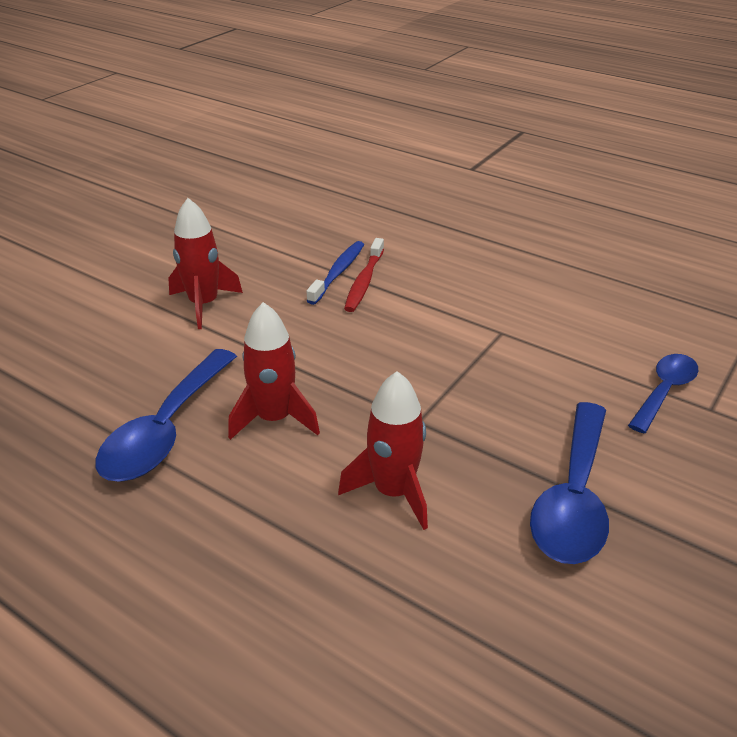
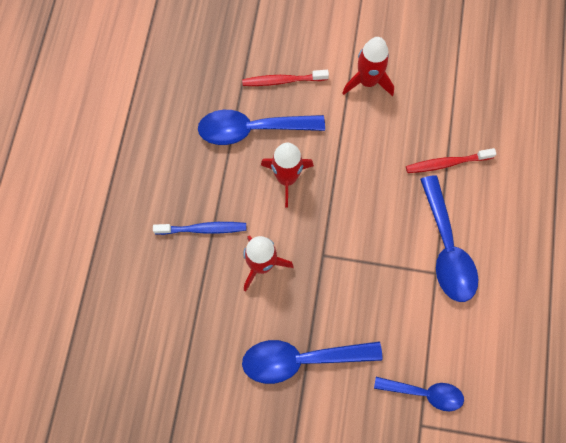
camera: 65 degrees right, 35 degrees up
blue toothbrush [307,241,364,305] -> blue toothbrush moved to [153,222,246,235]
none -> red toothbrush [242,70,329,86]
none -> blue spoon [420,175,478,302]

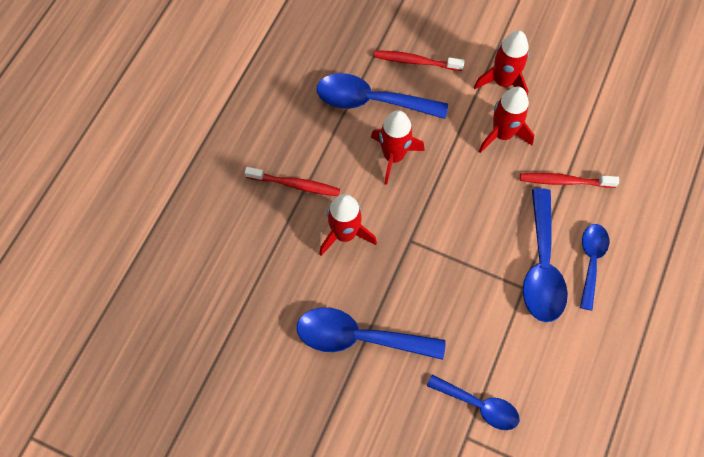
camera: 15 degrees right, 5 degrees down
blue toothbrush [153,222,246,235] -> red toothbrush [245,167,340,196]
none -> red rocket [479,87,534,153]
none -> blue spoon [580,224,609,310]

